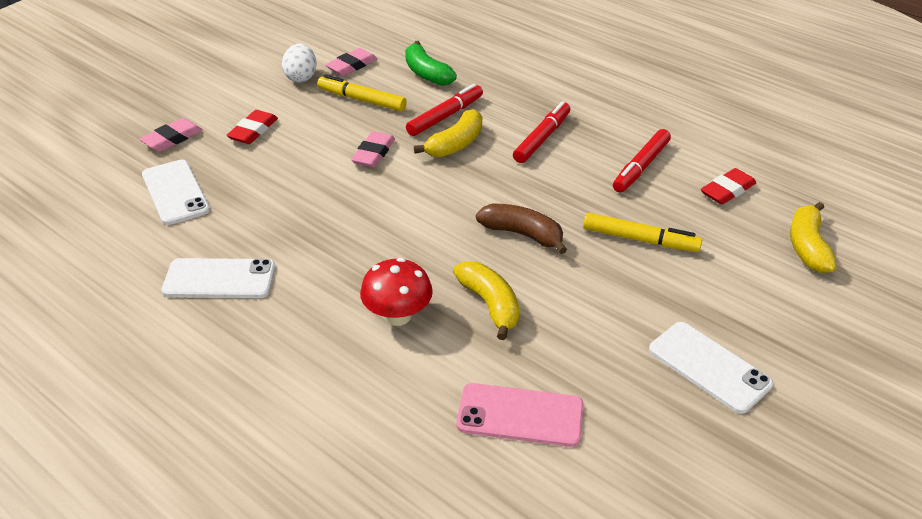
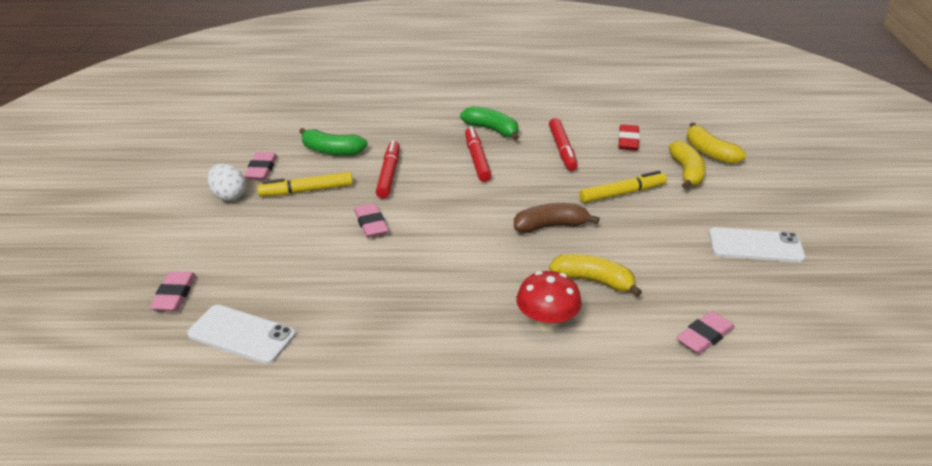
camera: 40 degrees left, 5 degrees down
white phone [162,258,275,298] -> none
red eraser [226,110,278,144] -> none
yellow banana [414,109,482,158] -> yellow banana moved to [669,141,706,189]
pink phone [457,383,583,447] -> pink eraser [676,311,735,354]
none -> green banana [460,106,519,140]

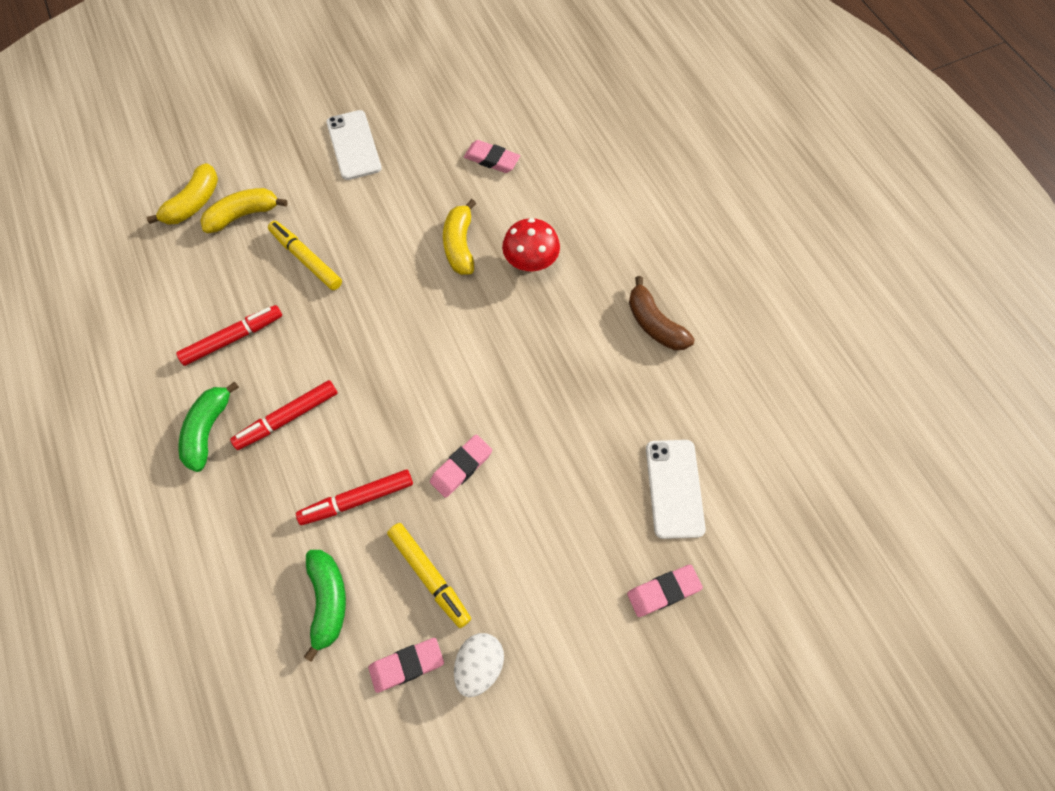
camera: 115 degrees left, 30 degrees up
brown banana [514,203,599,233] -> brown banana moved to [629,276,695,350]
red eraser [618,124,640,151] -> none

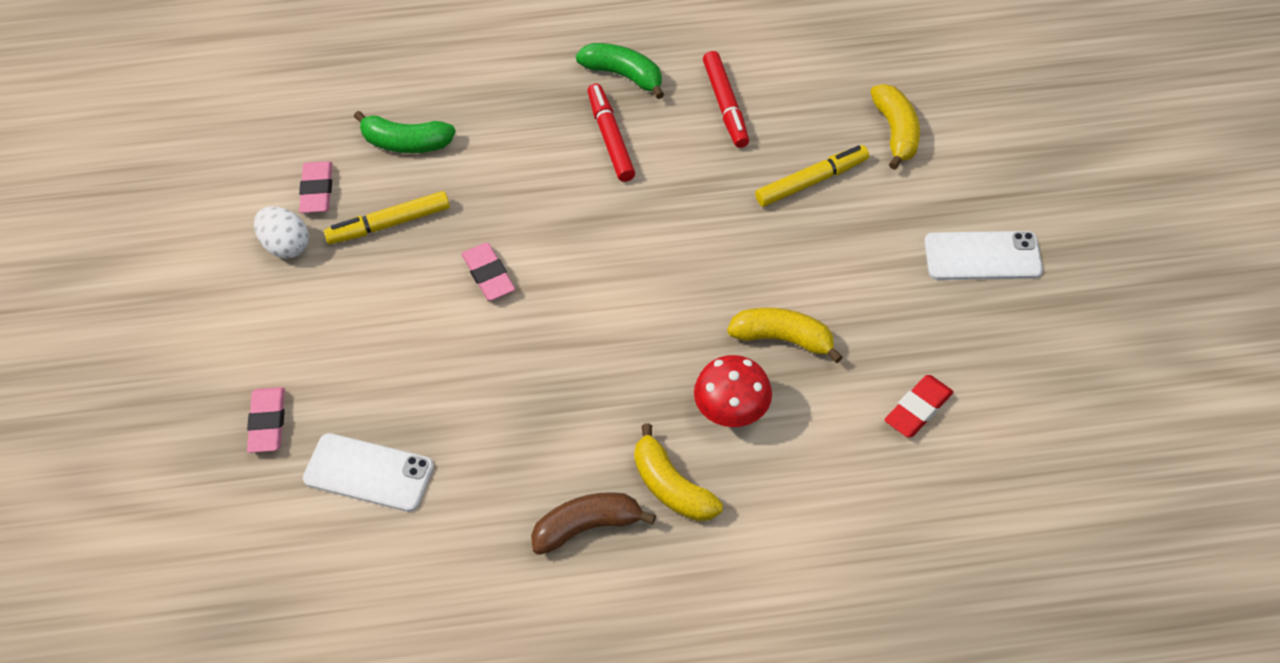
camera: 110 degrees right, 10 degrees down
yellow banana [147,163,218,225] -> yellow banana moved to [634,423,723,521]
red marker [296,469,413,525] -> none
pink eraser [464,140,520,173] -> red eraser [885,375,953,437]

